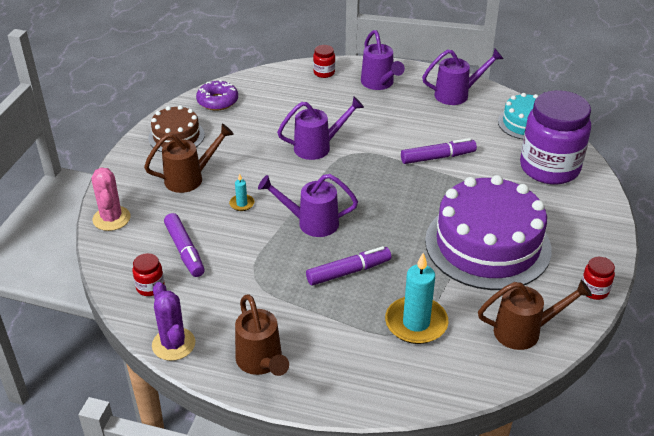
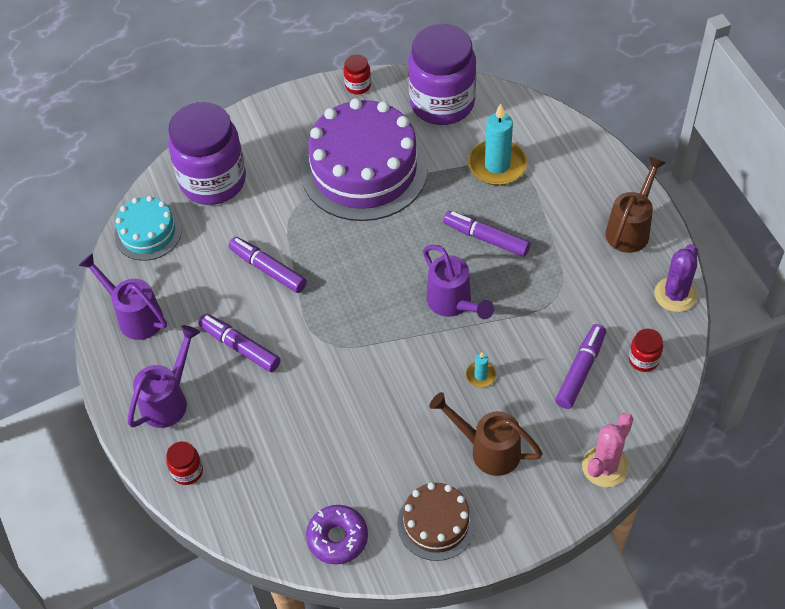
camera: 125 degrees left, 15 degrees up
purple watering can [277,97,364,160] -> none
brown watering can [478,280,592,350] -> purple jar [408,24,476,125]
none -> purple marker [198,313,280,372]

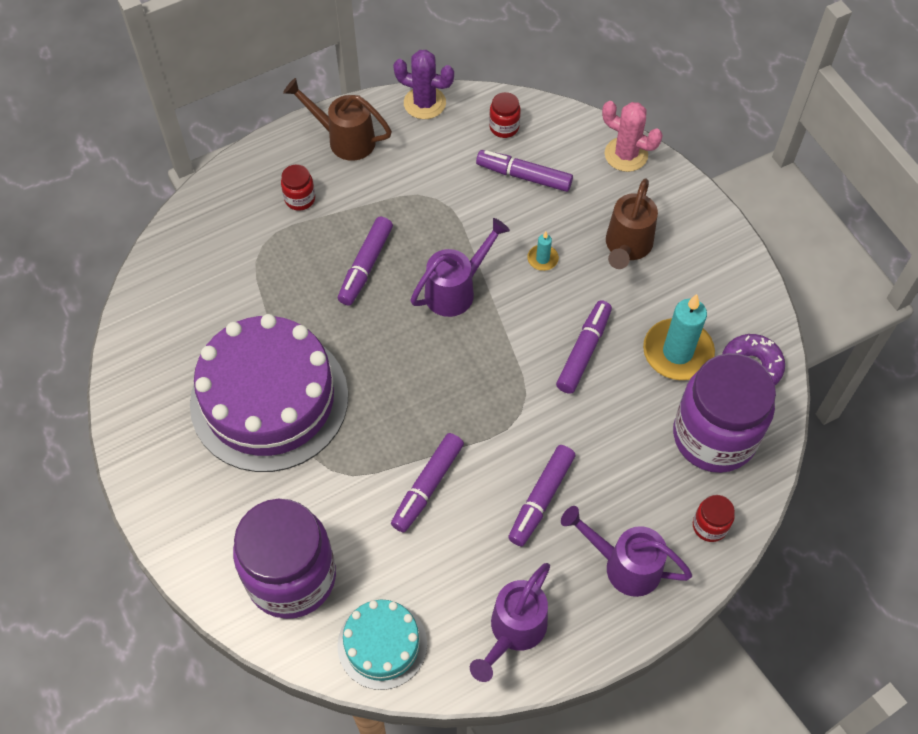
camera: 100 degrees left, 5 degrees up
red jar [344,55,371,94] -> red jar moved to [281,164,315,211]
brown cake [397,482,476,561] -> none
purple jar [408,24,476,125] -> purple jar moved to [673,353,776,473]
turquoise candle [468,103,527,185] -> turquoise candle moved to [643,294,715,380]
none -> purple marker [556,300,612,394]

